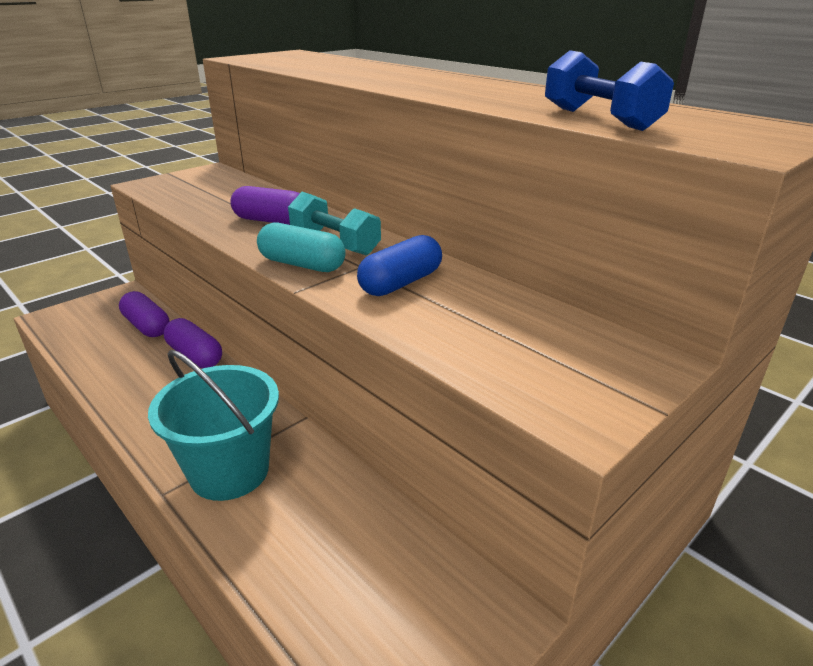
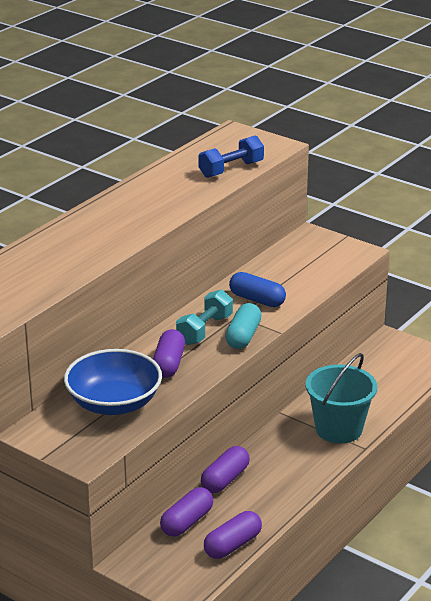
camera: 100 degrees left, 0 degrees up
none -> blue bowl [64,349,162,415]
none -> purple capsule [204,511,262,559]

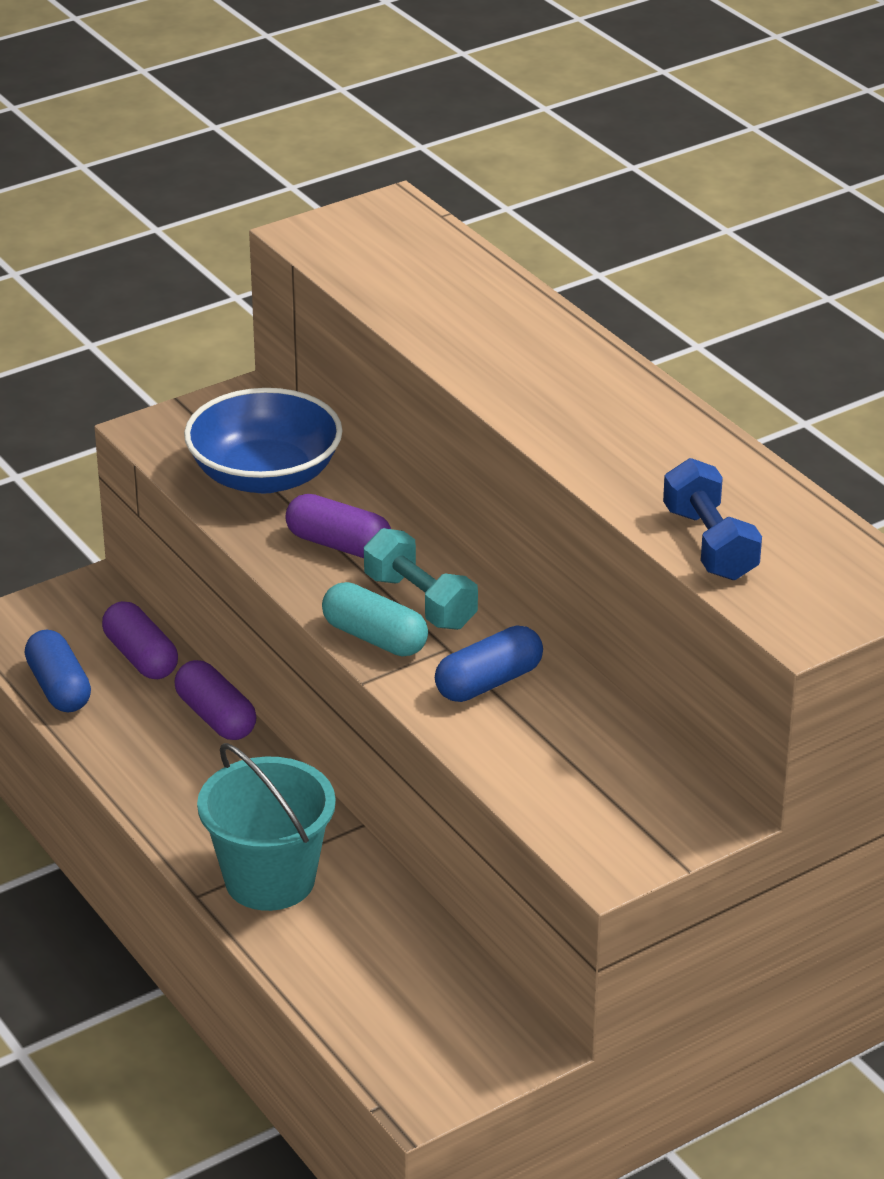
camera: 110 degrees right, 5 degrees up
purple capsule [204,511,262,559] -> blue capsule [25,630,91,712]

